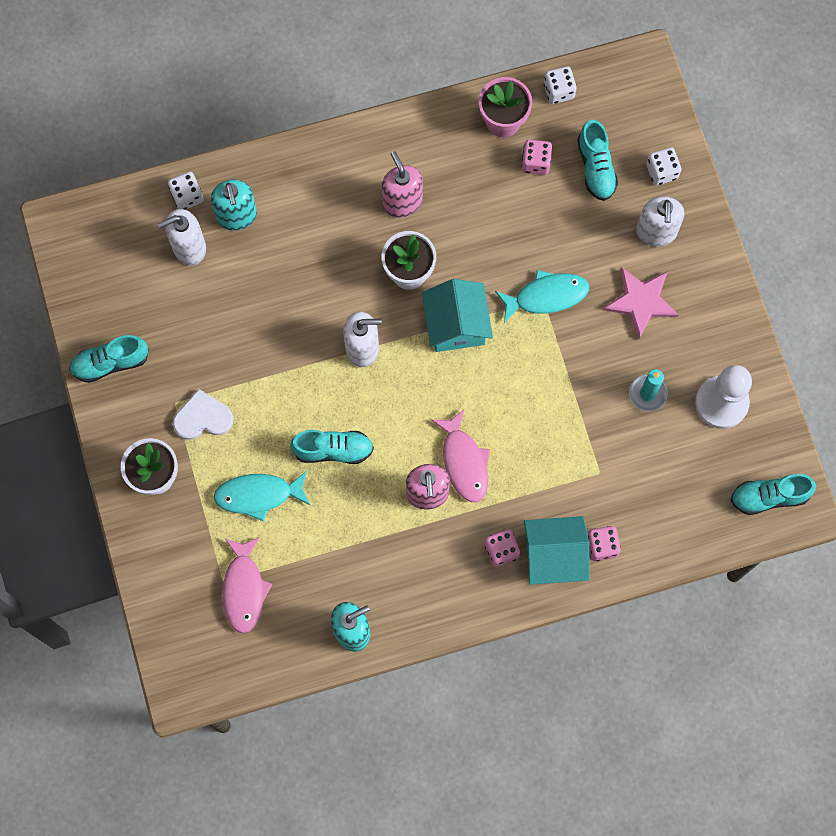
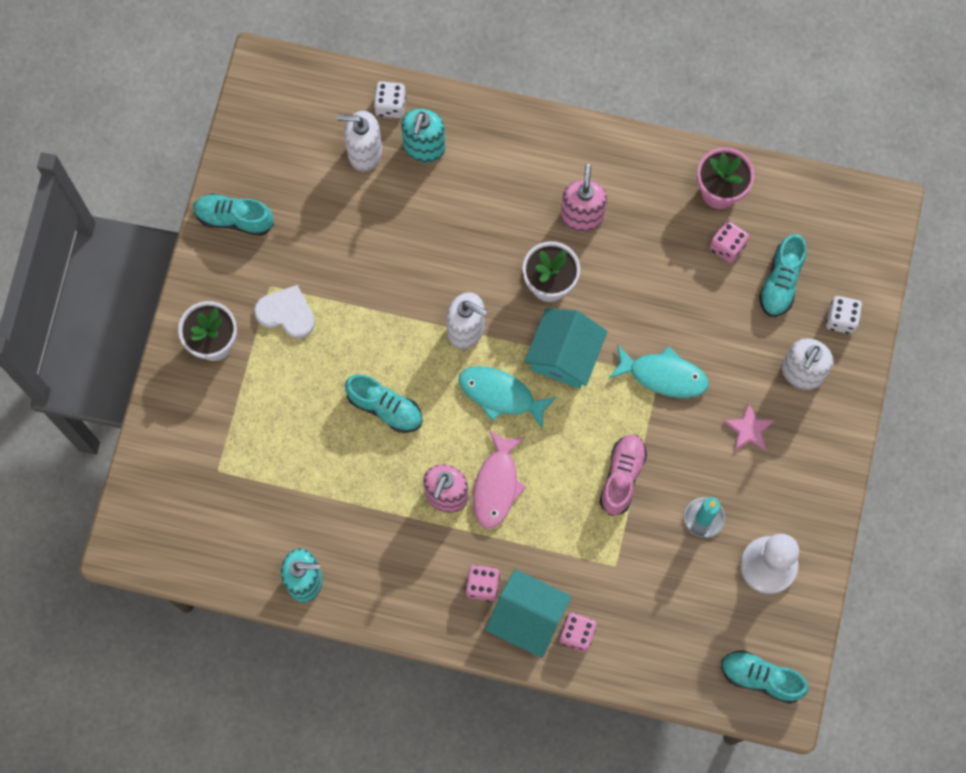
camera: 30 degrees right, 0 degrees up
turquoise fish [213,471,310,522] -> turquoise fish moved to [459,366,557,430]
pink fish [222,537,272,633] -> none
white dice [544,66,577,104] -> none
pink star [603,268,679,339] -> pink star [723,402,775,451], size x0.65
none -> pink shoe [599,435,647,516]

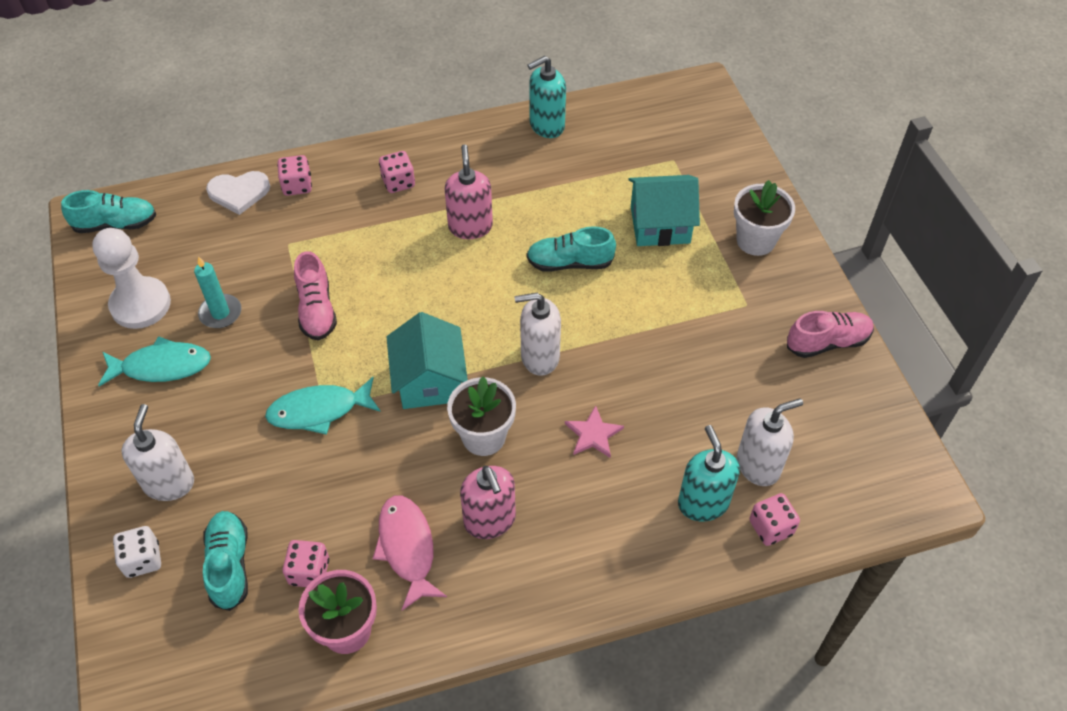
camera: 150 degrees right, 20 degrees down
turquoise shoe [193,194,274,236] -> pink shoe [787,311,874,358]
white heart [254,285,315,338] -> white heart moved to [206,171,270,215]
white dice [374,81,406,118] -> pink dice [749,493,800,546]
turquoise fish [459,366,557,430] -> turquoise fish moved to [98,336,211,386]
pink fish [473,430,526,529] -> pink fish moved to [373,495,447,610]
turquoise house [485,569,572,658] -> turquoise house moved to [629,175,700,246]
pink star [723,402,775,451] -> pink star moved to [565,405,624,458]

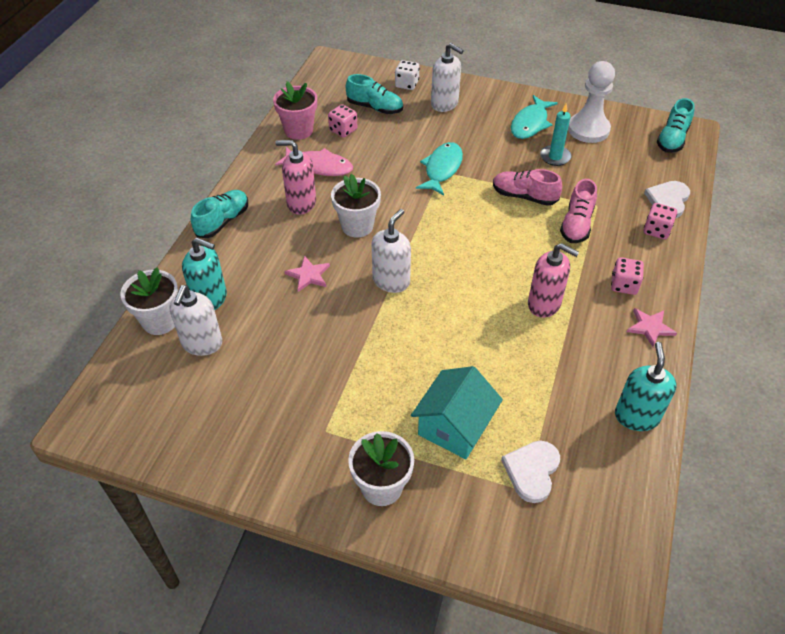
camera: 125 degrees right, 5 degrees down
turquoise house [387,312,468,409] -> none
turquoise shoe [527,226,616,272] -> turquoise shoe moved to [191,190,248,238]
pink dice [749,493,800,546] -> white flower pot [120,267,178,335]
pink shoe [787,311,874,358] -> pink shoe moved to [560,179,597,243]
none -> white heart [501,441,560,503]
none -> pink star [627,308,677,347]

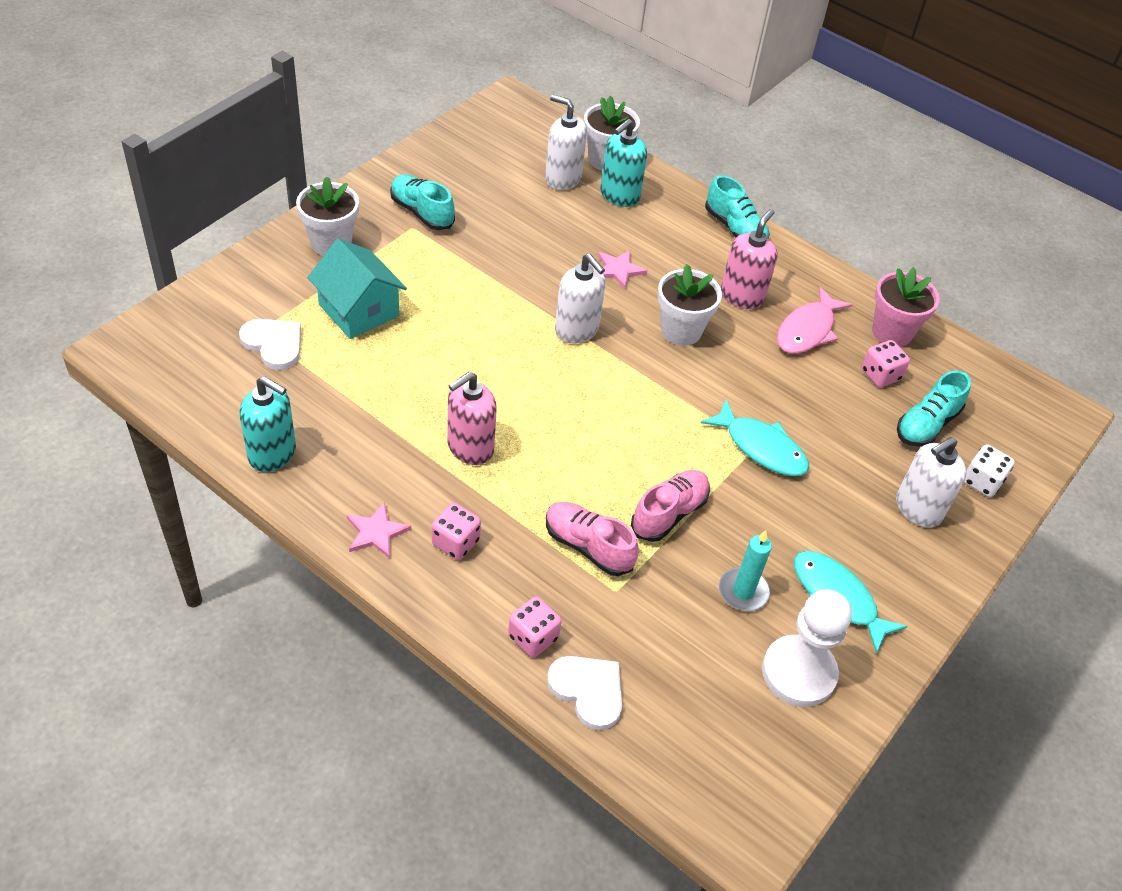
camera: 105 degrees right, 0 degrees up
turquoise shoe [657,98,695,153] -> turquoise shoe moved to [390,174,455,230]

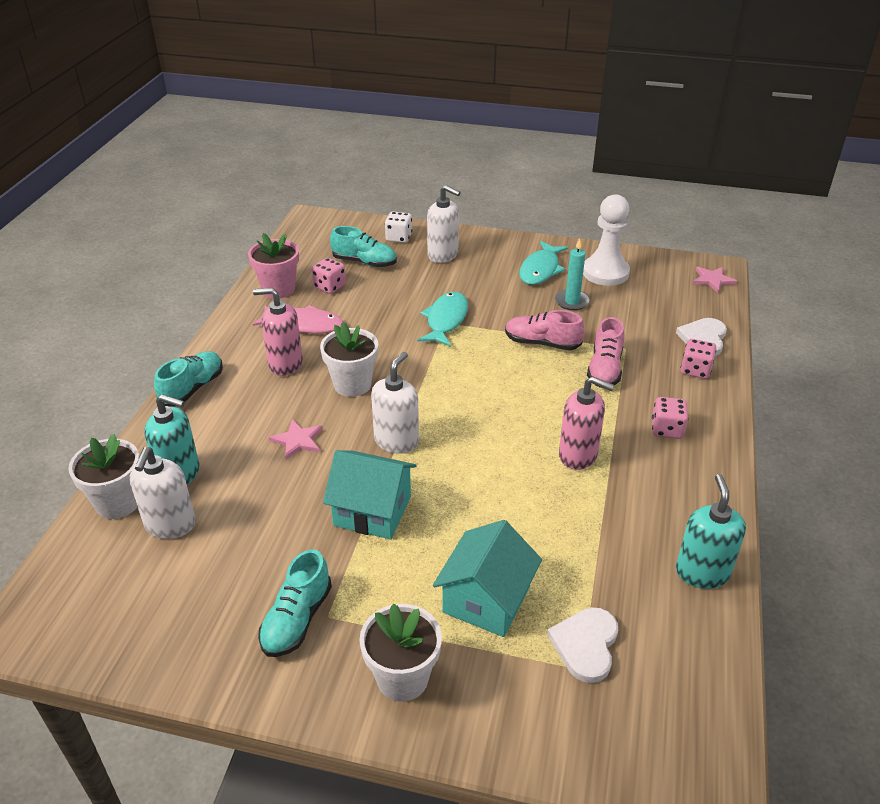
camera: 110 degrees left, 10 degrees down
pink star [347,502,411,559] -> pink star moved to [693,267,737,293]
none -> turquoise house [323,450,416,539]

